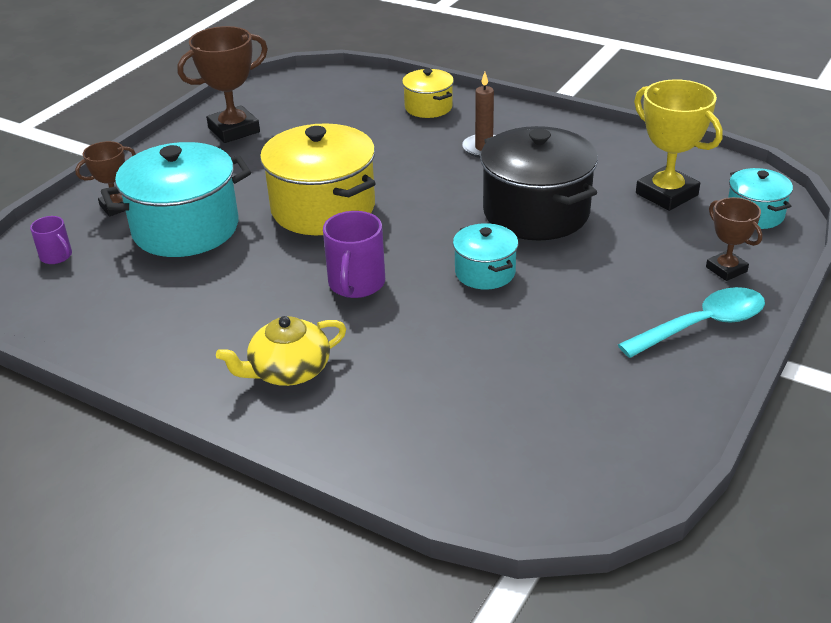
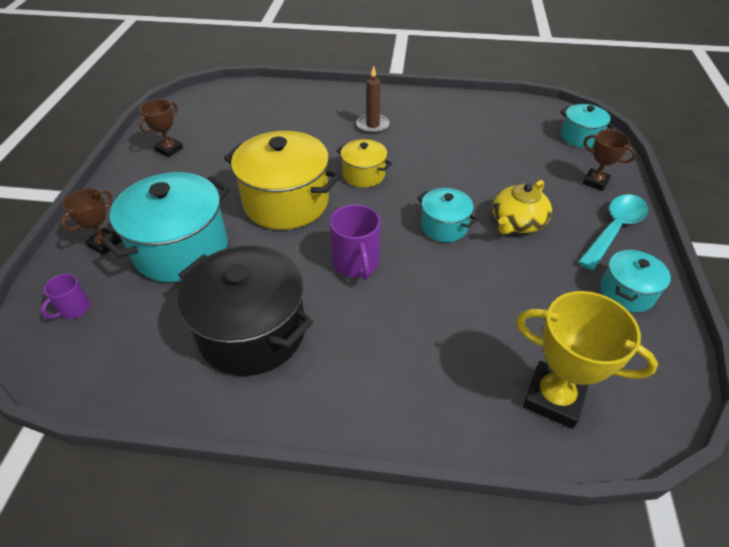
camera: 25 degrees left, 10 degrees up
purple mug [30,216,72,264] -> purple mug turned 105 degrees clockwise [41,274,91,319]
brown trophy [177,26,268,143] -> brown trophy [139,99,183,157], size x0.59
yellow teapot [216,316,346,386] -> yellow teapot moved to [492,180,552,234]
yellow pot [402,69,454,118] -> yellow pot moved to [337,139,392,188]
black pot [480,126,598,241] -> black pot moved to [178,245,313,376]
yellow trophy [634,79,723,211] -> yellow trophy moved to [516,291,658,429]
none -> turquoise pot [600,250,671,312]

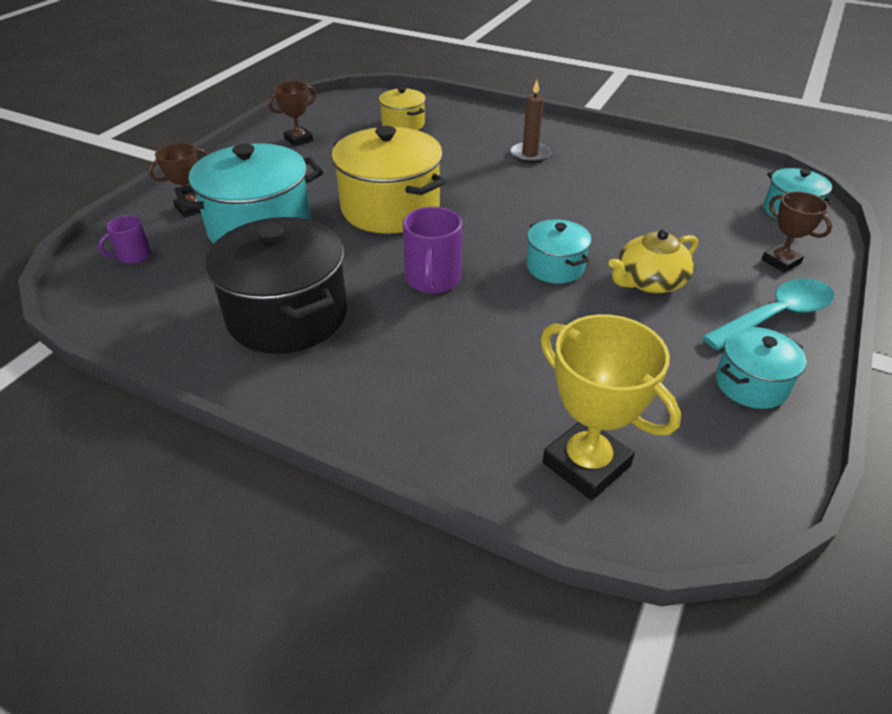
camera: 20 degrees right, 5 degrees down
yellow pot [337,139,392,188] -> yellow pot moved to [379,87,426,130]

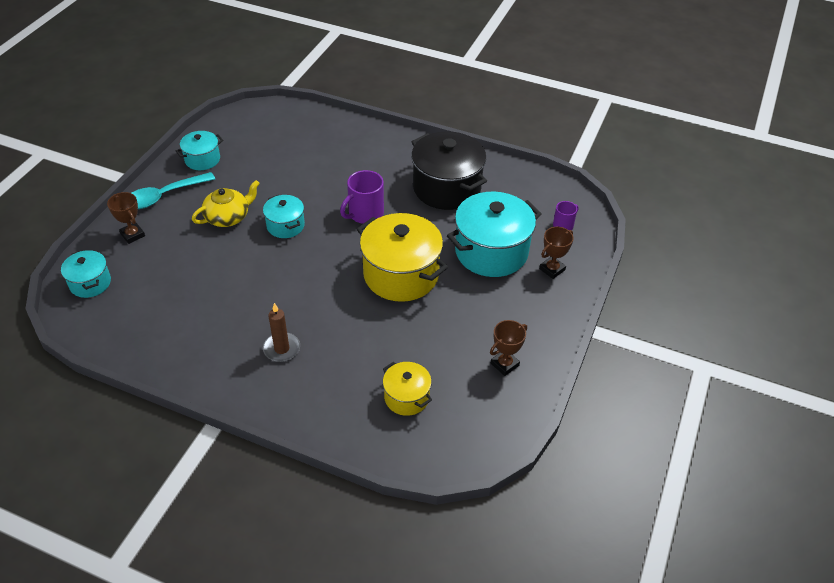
camera: 175 degrees right, 5 degrees up
purple mug [403,207,462,293] -> purple mug turned 135 degrees counterclockwise [340,170,384,224]
yellow trophy [540,314,681,500] -> none

